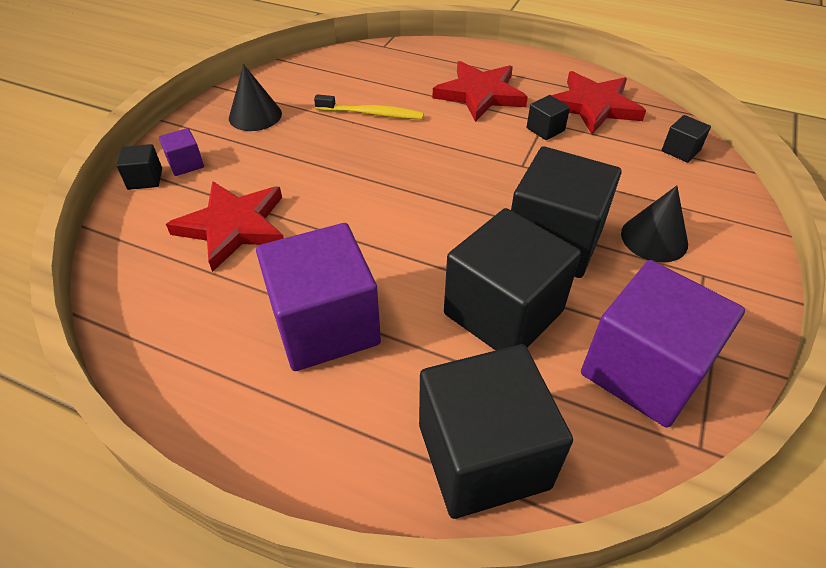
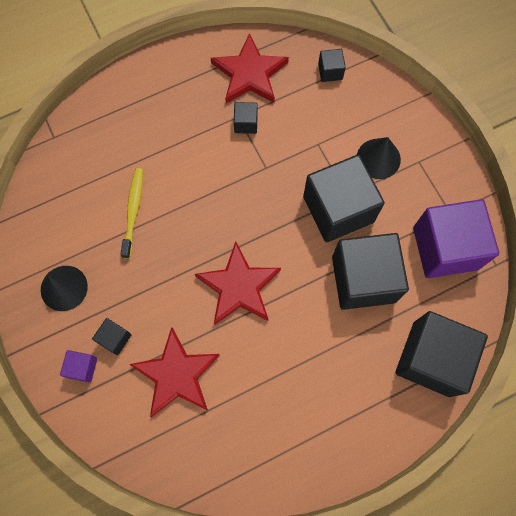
camera: 50 degrees left, 25 degrees up
black cube [116,144,162,190] -> black cube moved to [92,318,131,355]
purple cube [256,223,381,371] -> none
yellow toothbrush [314,94,424,119] -> yellow toothbrush turned 45 degrees counterclockwise [120,168,143,259]
red star [433,61,528,122] -> red star moved to [195,241,281,325]

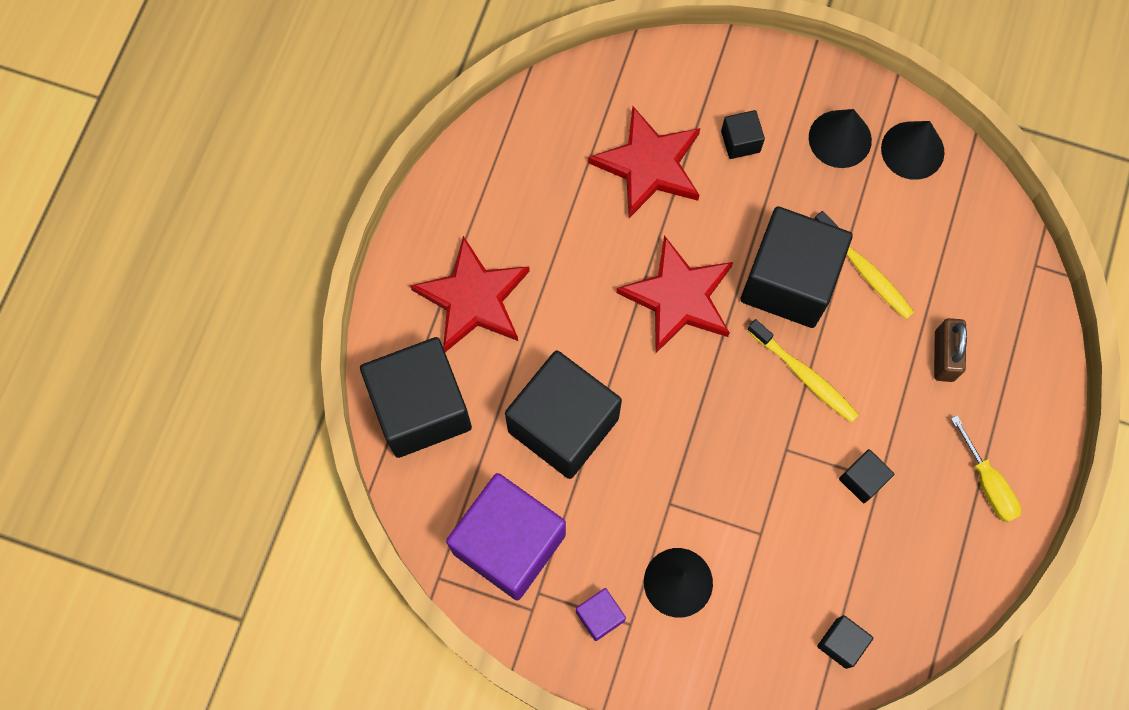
camera: 135 degrees right, 0 degrees up
purple cube [60,350,97,383] -> purple cube moved to [576,588,626,641]
red star [211,33,289,103] -> red star moved to [410,236,530,352]
black cube [303,155,385,242] -> black cube moved to [740,206,853,328]
none -> yellow toothbrush [747,319,859,423]
none -> black cone [881,121,945,180]
none -> brown padlock [934,318,967,382]
none -> yellow screwdriver [951,415,1021,522]

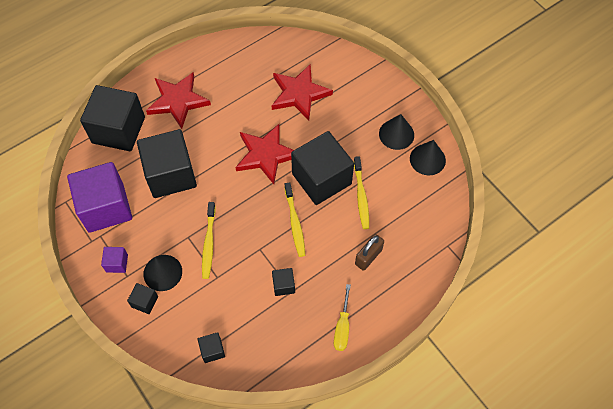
camera: 35 degrees right, 10 degrees down
black cube [721,110,765,159] -> black cube moved to [127,283,158,314]
none -> yellow toothbrush [202,202,216,279]

